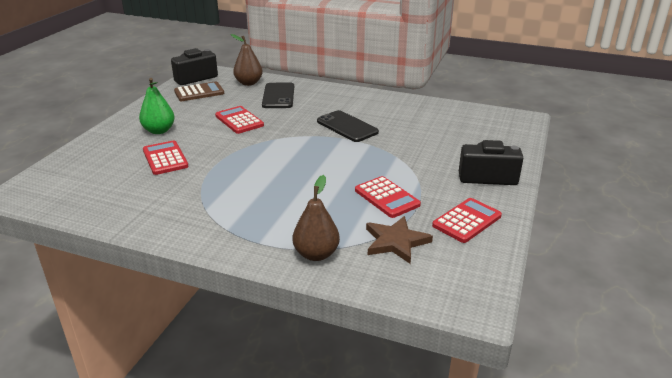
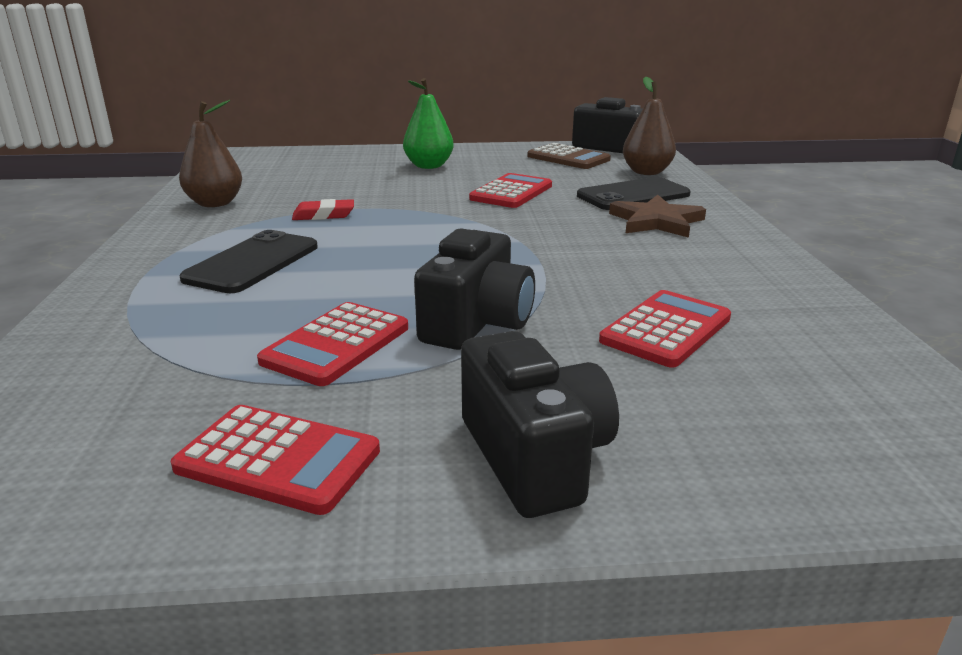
camera: 65 degrees right, 5 degrees down
red calculator [143,140,189,175] -> red calculator moved to [599,290,731,368]
brown pear [293,175,340,261] -> brown pear moved to [179,100,242,207]
black phone [317,110,379,142] -> black phone moved to [179,230,318,293]
brown star [366,216,433,264] -> brown star moved to [609,195,706,238]
none -> red eraser [292,199,354,220]
none -> black camera [414,228,535,350]

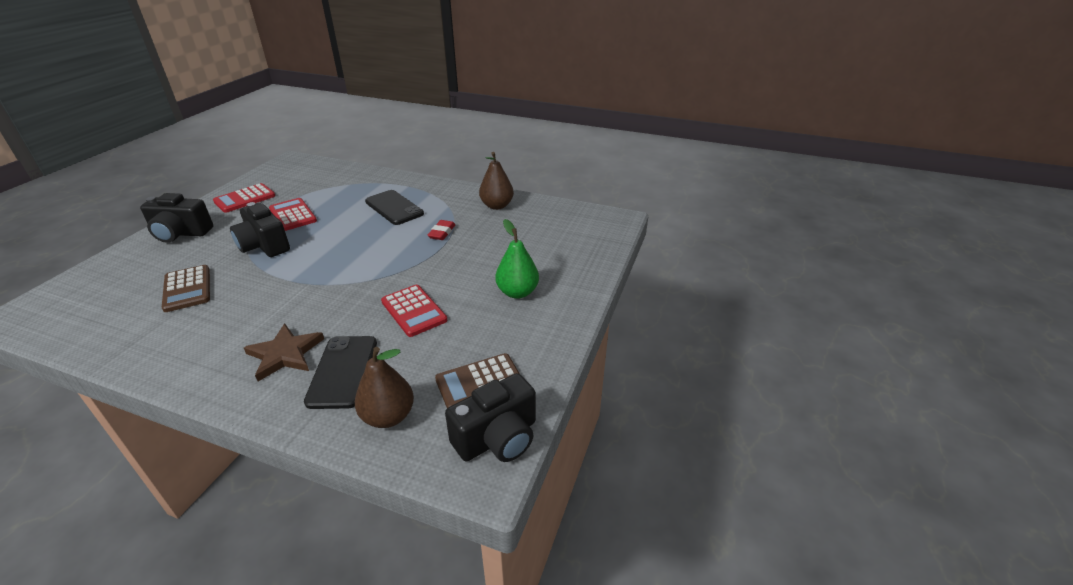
camera: 115 degrees right, 10 degrees up
red calculator [599,290,731,368] -> brown calculator [162,265,210,312]

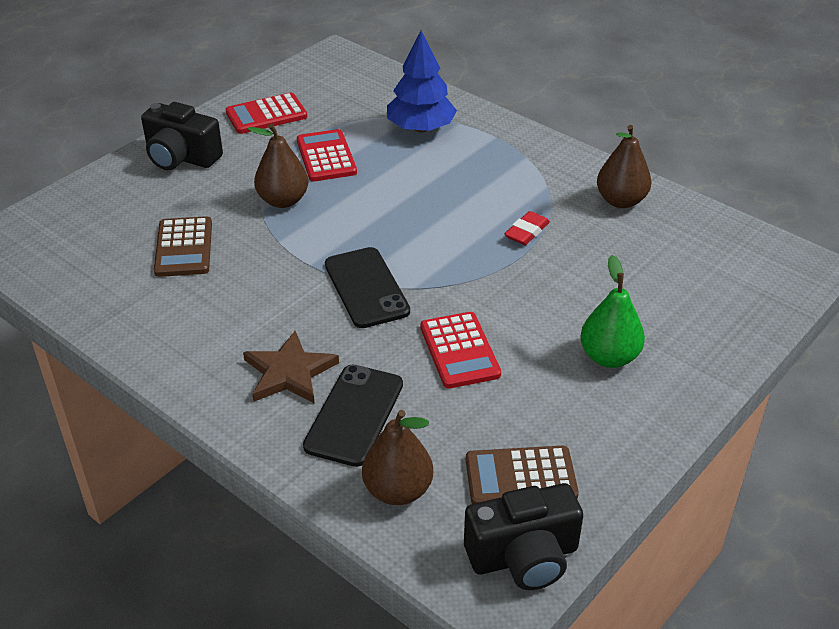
camera: 20 degrees right, 5 degrees up
black camera [230,202,290,257] -> brown pear [248,124,308,208]
black phone [365,190,424,225] -> black phone moved to [325,247,410,328]
none -> blue tree [387,30,457,132]

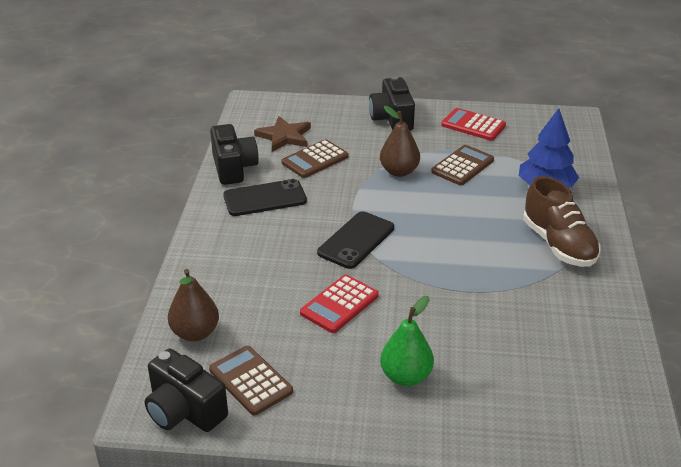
camera: 55 degrees right, 5 degrees down
brown star [243,331,339,404] -> brown star moved to [254,116,311,152]
red calculator [297,129,357,182] -> brown calculator [431,145,494,185]
black phone [303,365,403,467] -> black phone moved to [223,179,307,216]
red eraser [504,211,550,245] -> none
brown pear [597,125,651,208] -> none
none -> black camera [210,124,259,185]
none -> brown shoe [523,176,601,267]

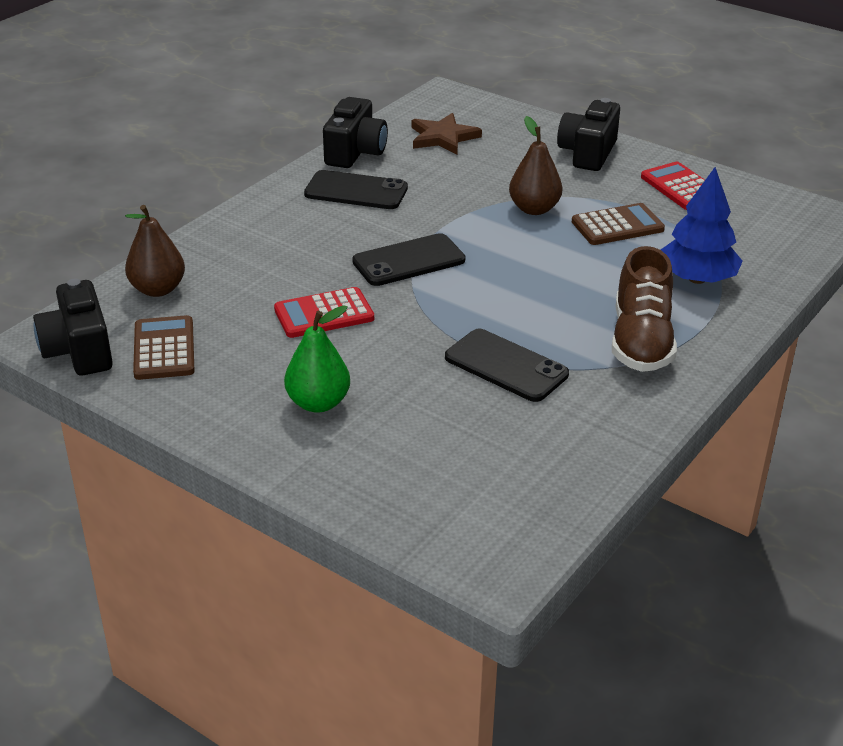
camera: 30 degrees right, 0 degrees up
brown calculator [281,139,349,178] -> none
none -> black phone [445,329,569,402]

